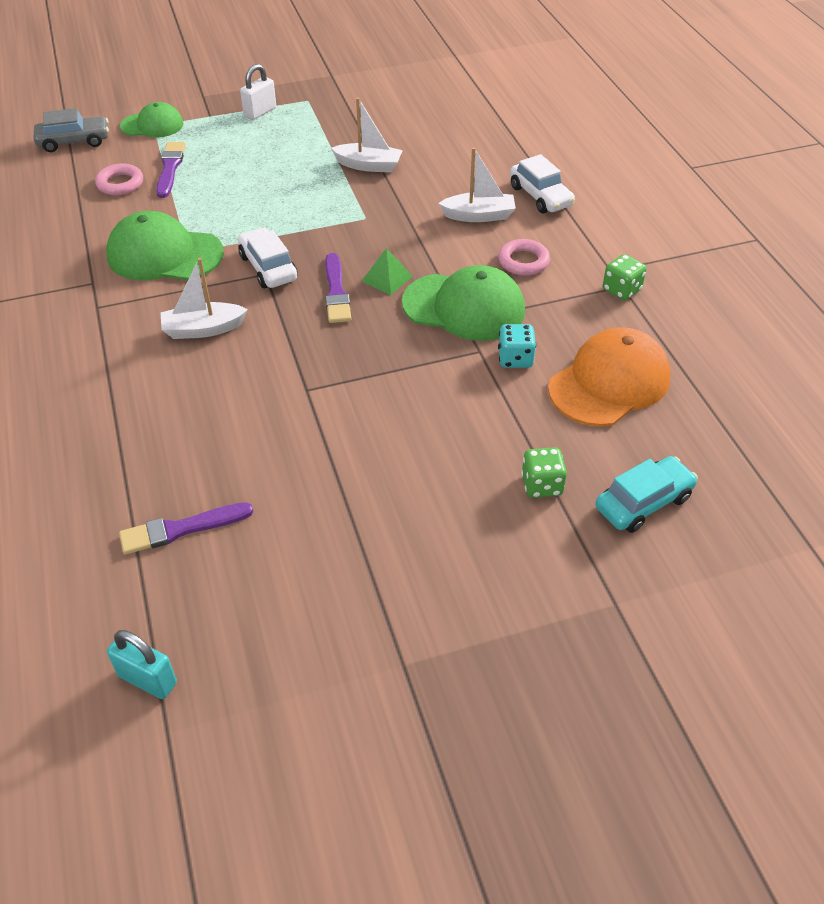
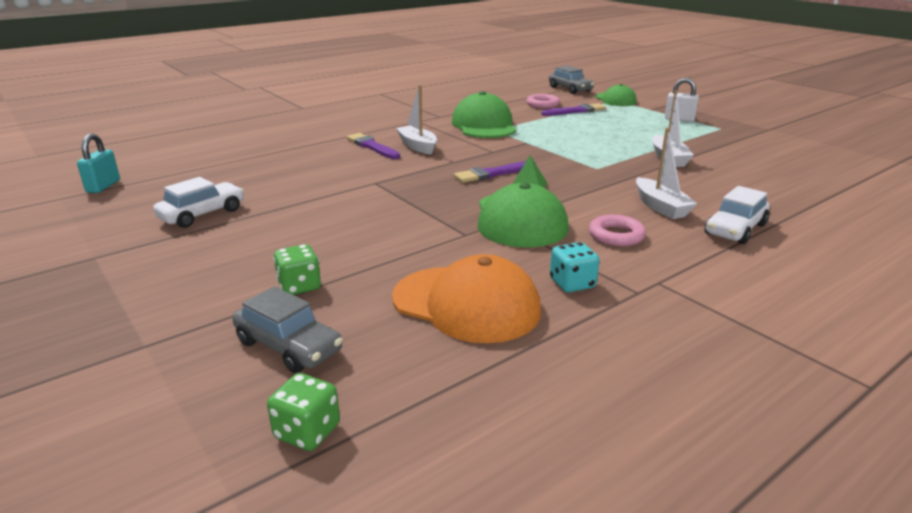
camera: 70 degrees right, 20 degrees down
purple brush [119,502,253,555] -> purple brush moved to [347,133,400,159]
white car [238,228,298,288] -> white car moved to [153,177,244,228]
turquoise dice [498,324,536,368] -> turquoise dice moved to [550,242,600,292]
turquoise car [595,456,698,533] -> grey car [232,286,343,373]
green dice [603,254,647,300] -> green dice moved to [267,373,340,451]

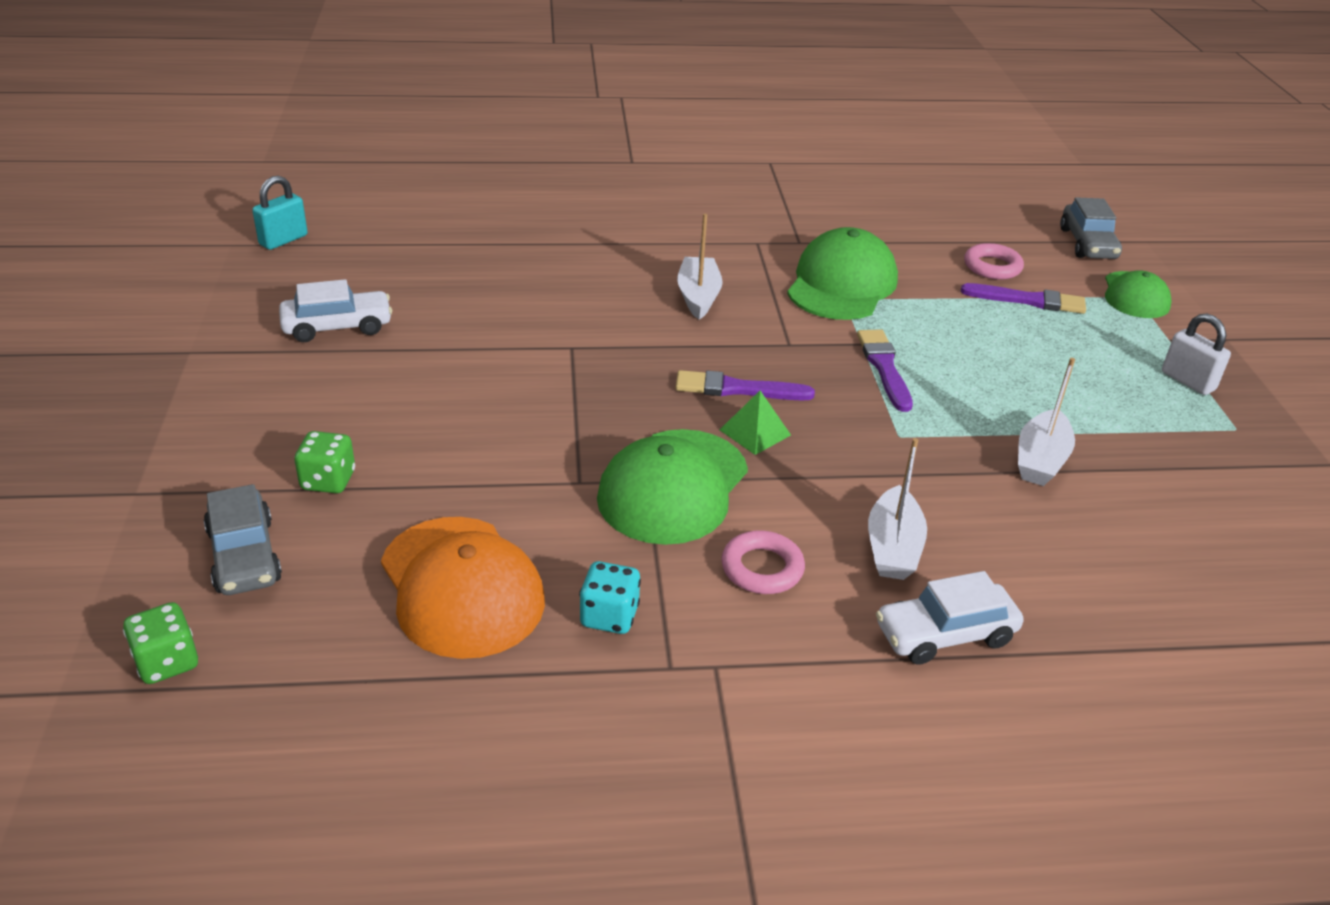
camera: 30 degrees right, 10 degrees up
purple brush [347,133,400,159] -> purple brush moved to [857,329,913,412]

